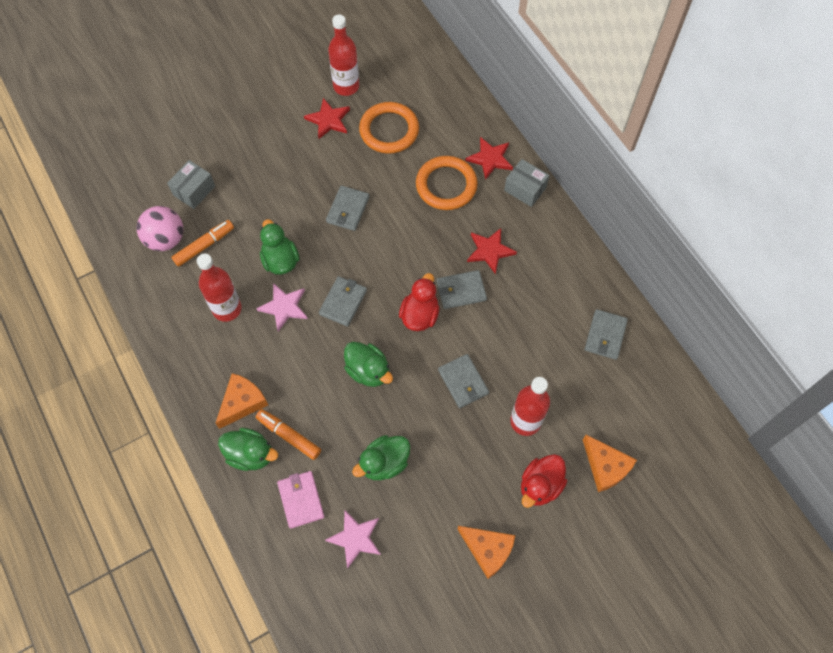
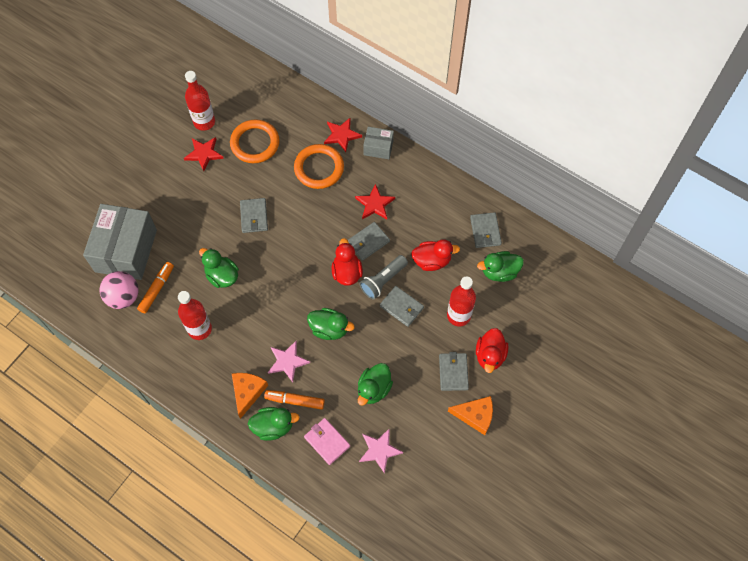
camera: 25 degrees left, 0 degrees up
grey box [167,160,215,209] -> grey box [83,204,157,280], size x2.06
pink star [256,283,308,331] -> pink star moved to [268,341,310,382]
grey wallet [319,276,367,327] -> grey wallet moved to [439,352,469,391]
orange cheese [583,435,637,492] -> none
none -> grey flashlight [359,255,408,299]
none -> red duck [411,239,460,271]
none -> green duck [477,251,524,282]

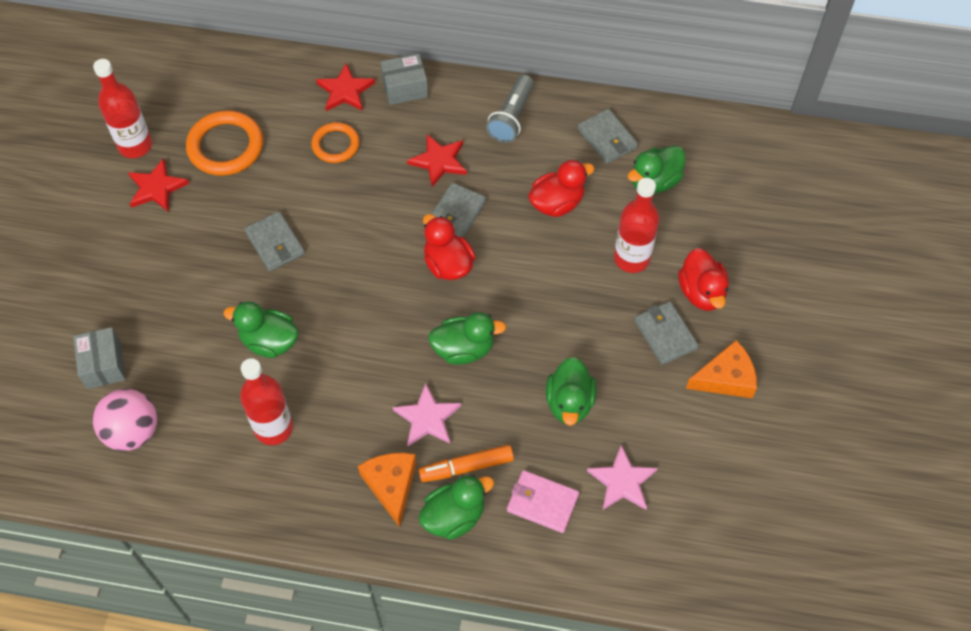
camera: 25 degrees left, 5 degrees down
grey box [83,204,157,280] -> grey box [73,327,126,389], size x0.49
orange marker [137,262,174,314] -> none
orange ring [294,144,344,189] -> orange ring [311,122,360,163], size x0.63
grey flashlight [359,255,408,299] -> grey flashlight moved to [486,75,534,143]
grey wallet [380,286,424,327] -> none

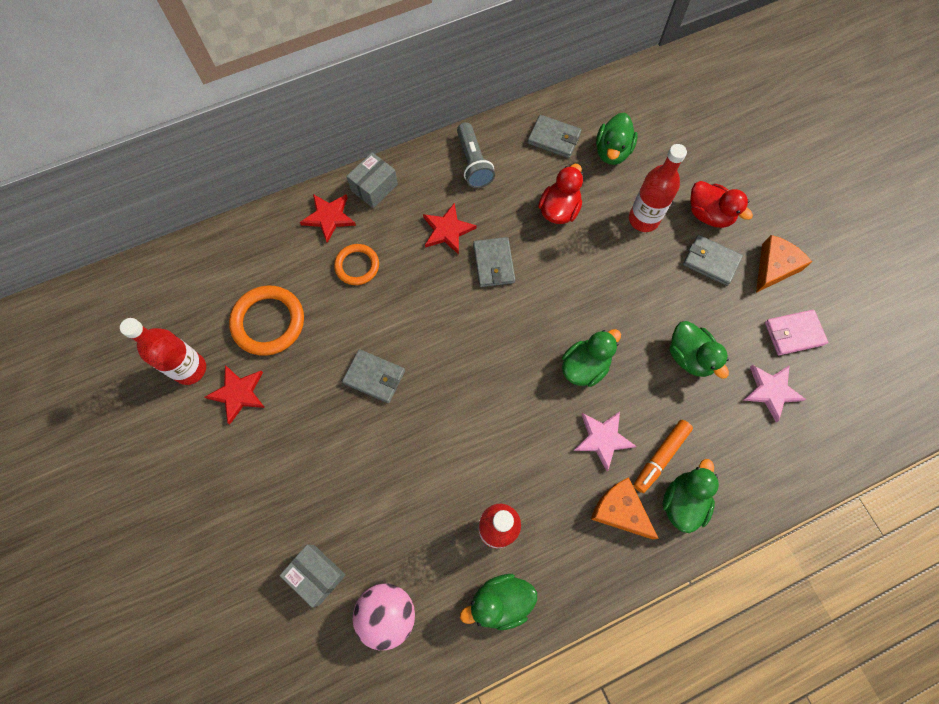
camera: 35 degrees left, 10 degrees up
green duck [223,301,299,358] -> green duck moved to [460,574,537,630]
red duck [423,214,476,280] -> none
pink wallet [507,470,579,533] -> pink wallet moved to [765,310,828,355]

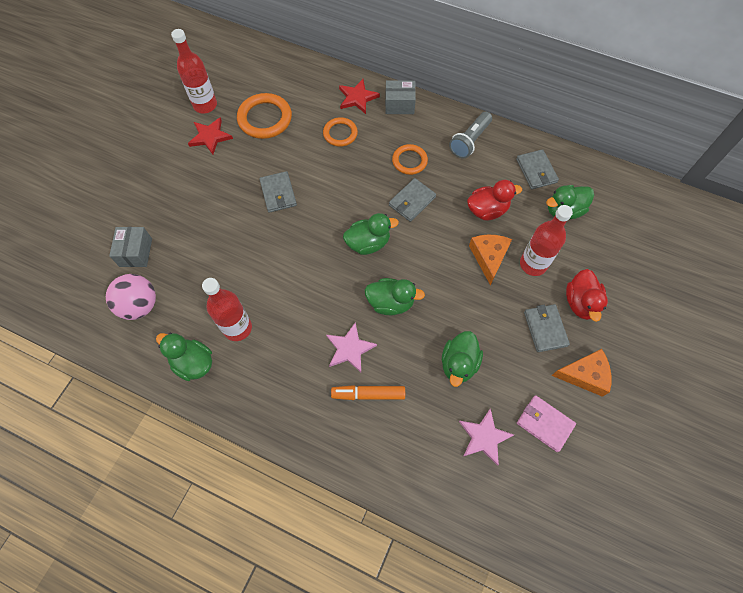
camera: 50 degrees right, 5 degrees down
red star [423,203,477,254] -> orange ring [392,144,428,175]
orange cheese [591,477,659,539] -> orange cheese moved to [469,235,512,285]
green duck [662,459,719,533] -> green duck moved to [343,213,399,255]

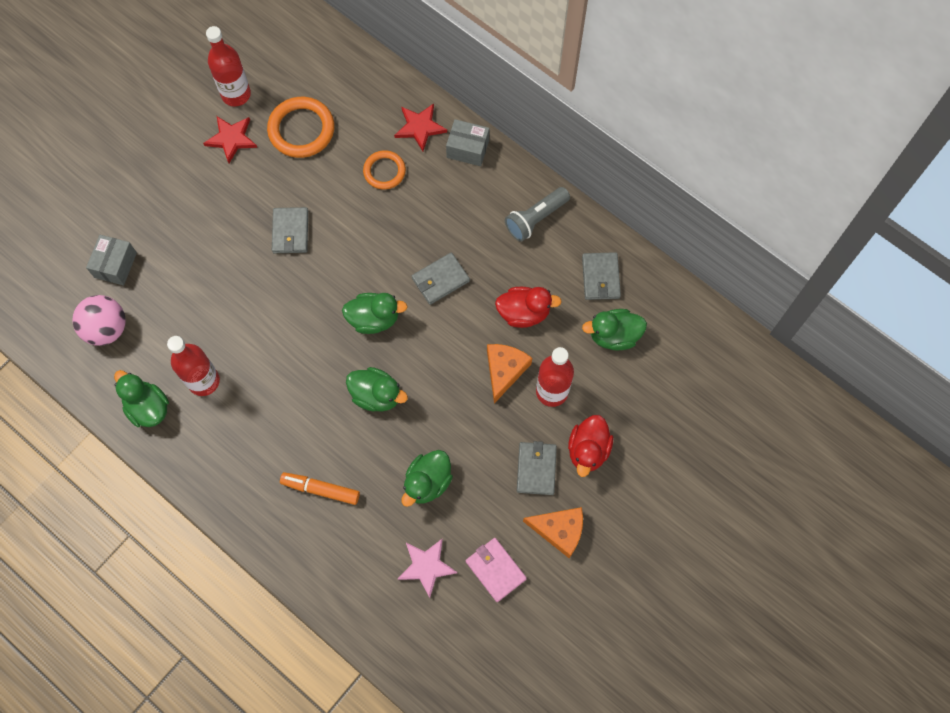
camera: 15 degrees right, 5 degrees up
pink star [326,322,377,372] -> none
orange ring [392,144,428,175] -> none

